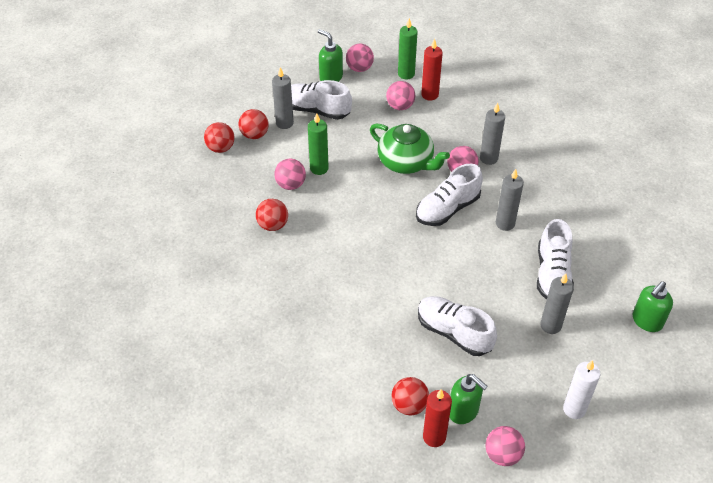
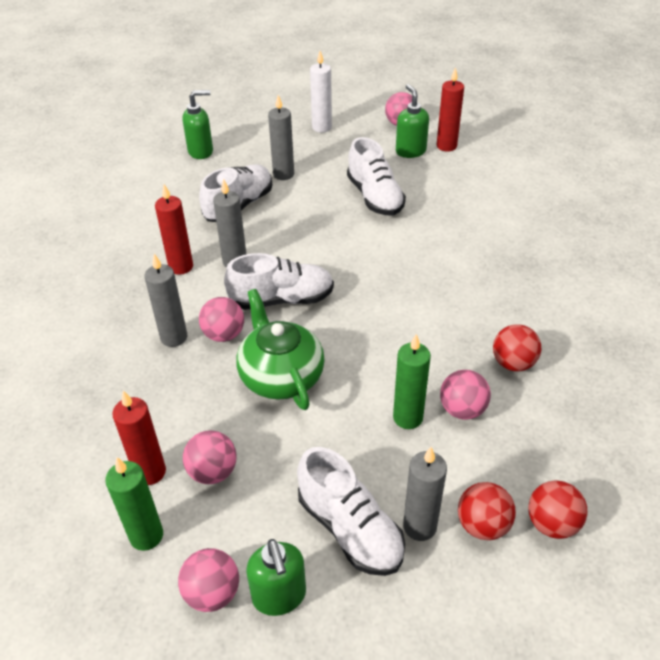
camera: 150 degrees left, 5 degrees down
red ball [391,377,429,416] -> none
none -> red candle [155,184,193,275]

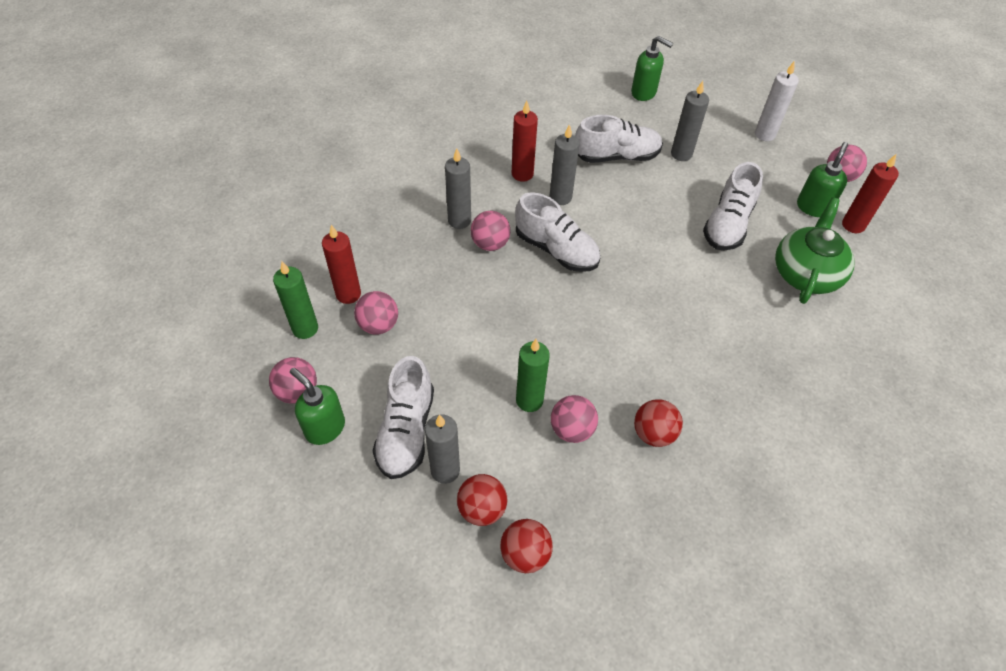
camera: 45 degrees right, 10 degrees up
green teapot [236,289,325,410] -> green teapot moved to [775,197,855,304]
green soap dispenser [246,539,306,616] -> green soap dispenser turned 105 degrees clockwise [290,368,345,445]

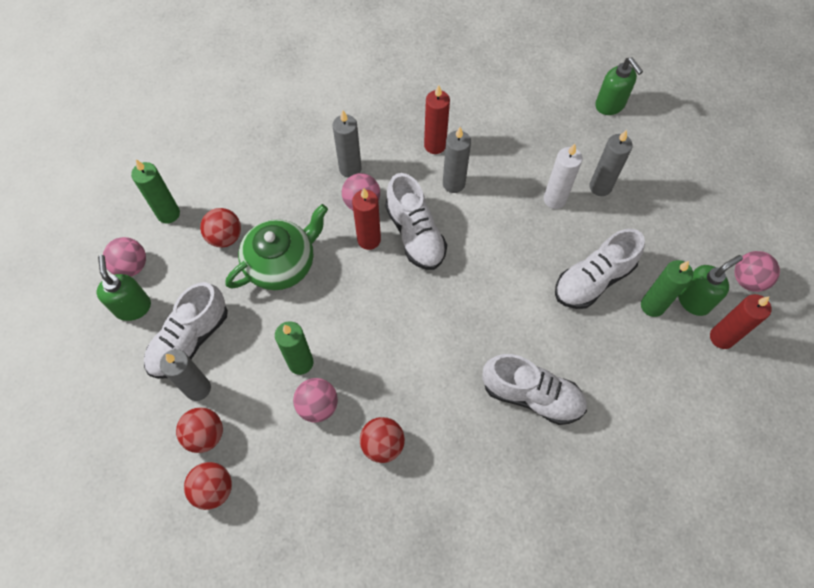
camera: 30 degrees right, 10 degrees up
red candle [322,225,361,304] -> red candle moved to [352,188,381,250]
pink ball [354,291,398,334] -> red ball [200,208,241,248]
white shoe [575,115,663,163] -> white shoe moved to [482,354,587,425]
white candle [755,61,799,141] -> white candle moved to [544,144,583,209]
green teapot [775,197,855,304] -> green teapot moved to [225,204,328,290]
none -> green candle [641,260,693,317]

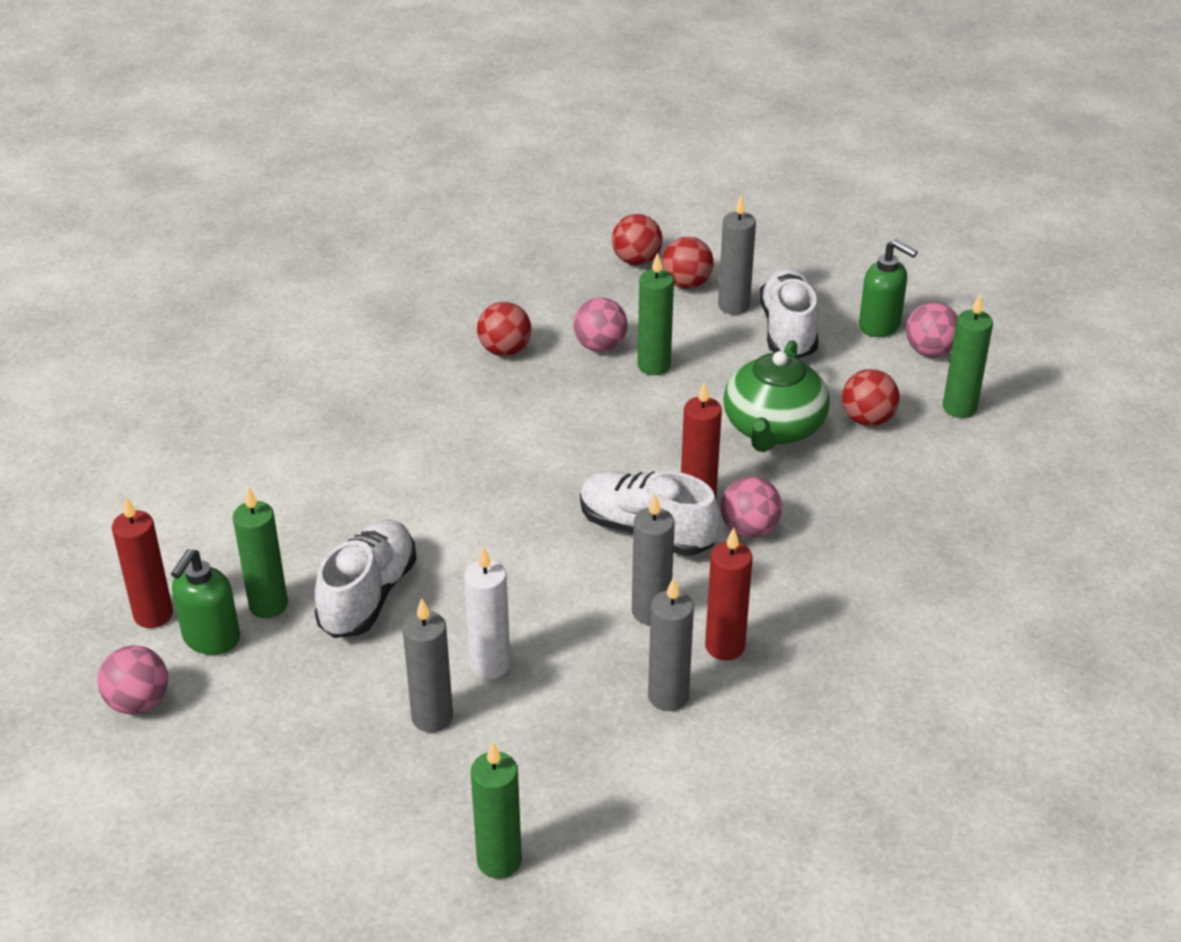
camera: 145 degrees right, 25 degrees down
grey candle [332,111,362,178] -> grey candle moved to [648,577,694,711]
white shoe [482,354,587,425] -> none
green soap dispenser [595,57,643,115] -> green candle [471,742,522,879]

